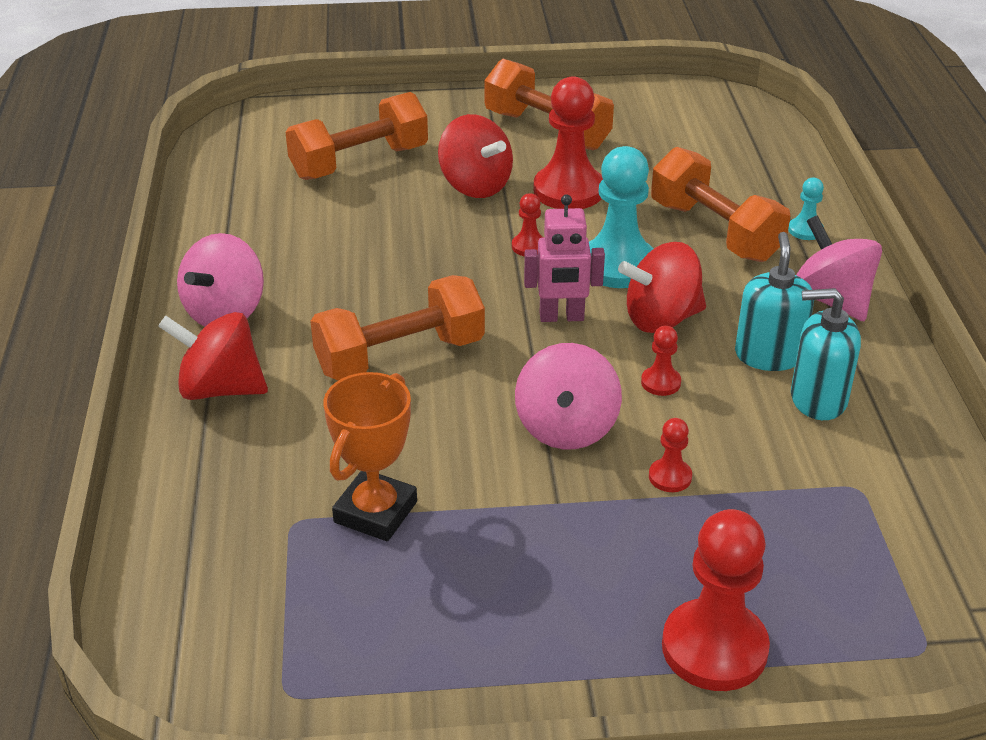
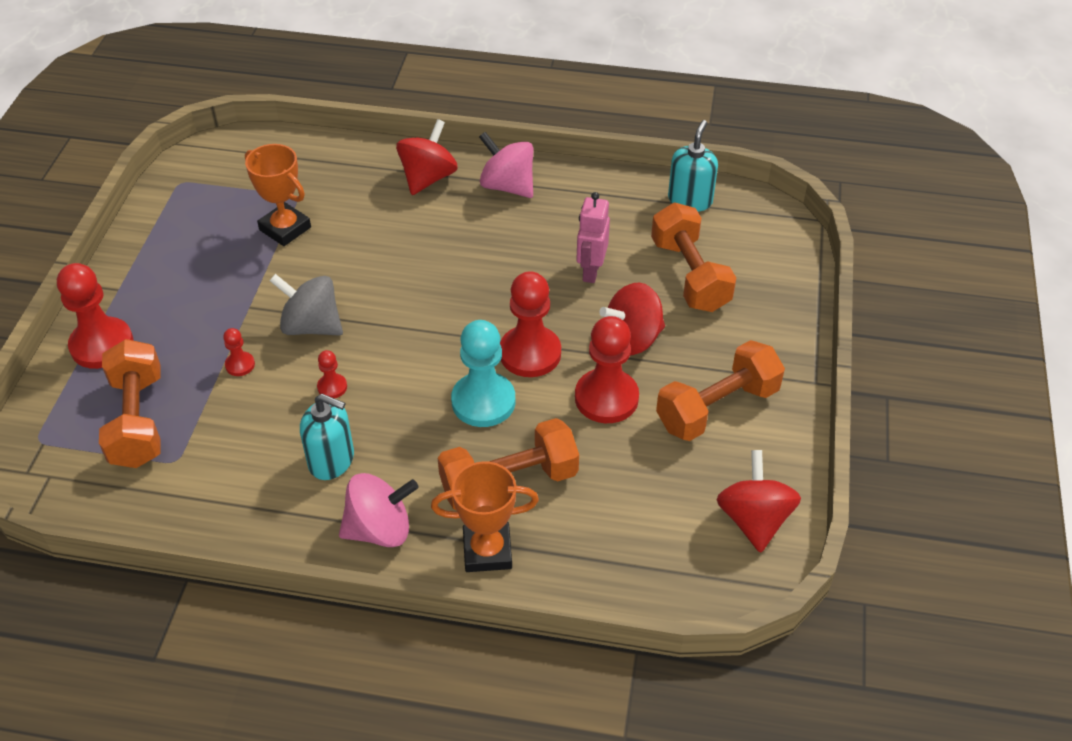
camera: 105 degrees right, 10 degrees up
orange dumbbell [310,275,485,381] -> orange dumbbell moved to [99,339,161,468]
red pawn [512,193,543,256] -> red pawn [500,271,561,377], size x2.15
pink spinning top [515,343,622,450] -> grey spinning top [270,274,343,336]
pink robot [524,194,605,322] -> pink robot moved to [576,192,610,283]
red spinning top [618,242,706,333] -> red spinning top moved to [716,450,801,553]
turquoise pawn [788,178,824,240] -> orange trophy [431,461,539,572]
turquoise soap dispenser [791,288,861,420] -> turquoise soap dispenser moved to [668,120,718,212]

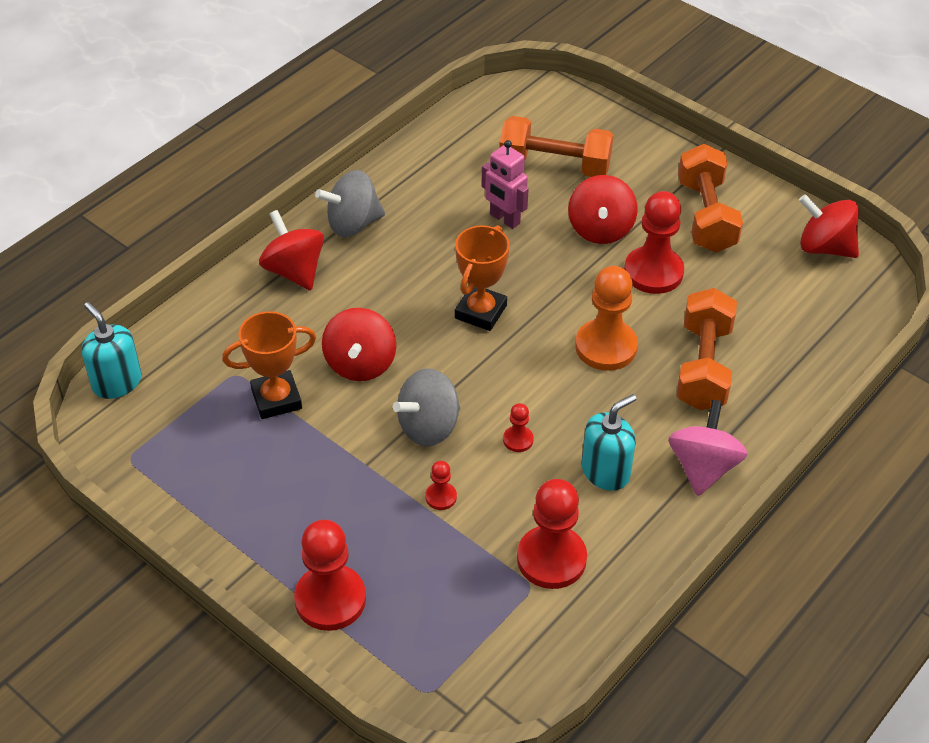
camera: 60 degrees left, 0 degrees up
orange dumbbell [99,339,161,468] -> none
orange trophy [431,461,539,572] -> orange trophy moved to [455,225,510,331]
turquoise pawn [451,320,515,427] -> orange pawn [575,266,638,371]
pink spinning top [479,132,533,198] -> grey spinning top [315,170,385,237]
red pawn [500,271,561,377] -> red pawn moved to [517,479,587,589]
turquoise soap dispenser [668,120,718,212] -> turquoise soap dispenser moved to [81,302,142,399]
none -> red spinning top [322,308,396,381]

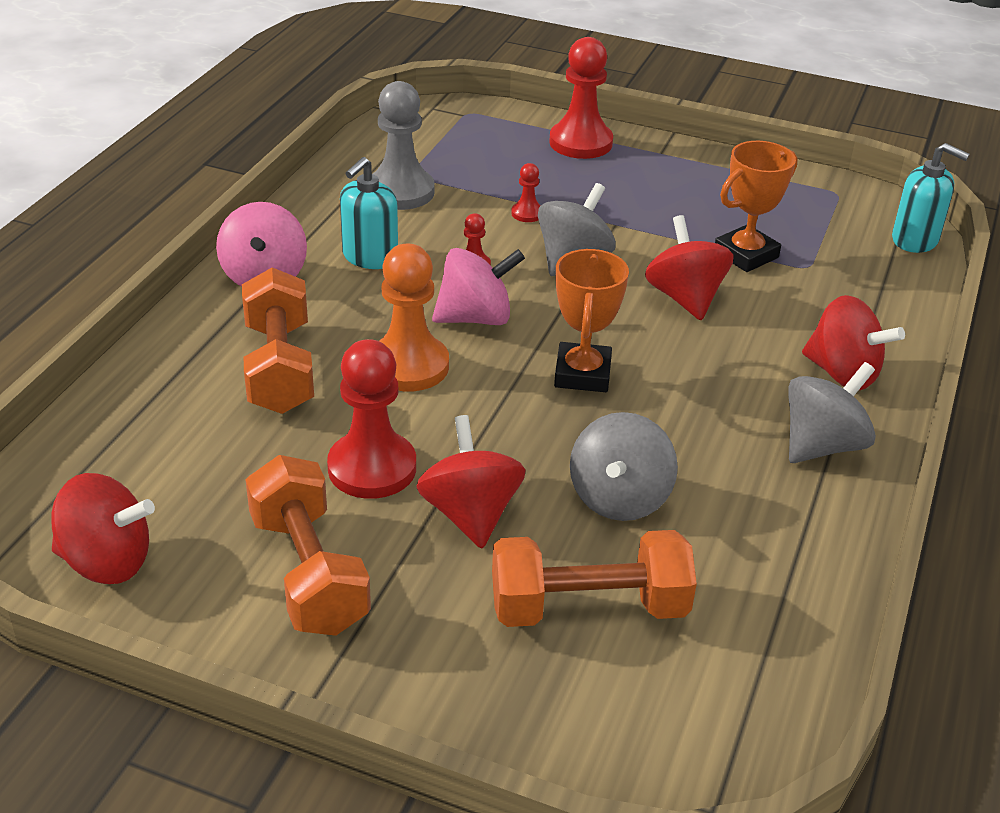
camera: 160 degrees right, 10 degrees down
pink robot [482,140,529,229] -> grey spinning top [570,412,678,521]
red pawn [517,479,587,589] -> grey pawn [373,81,435,210]
none -> pink spinning top [432,248,525,325]

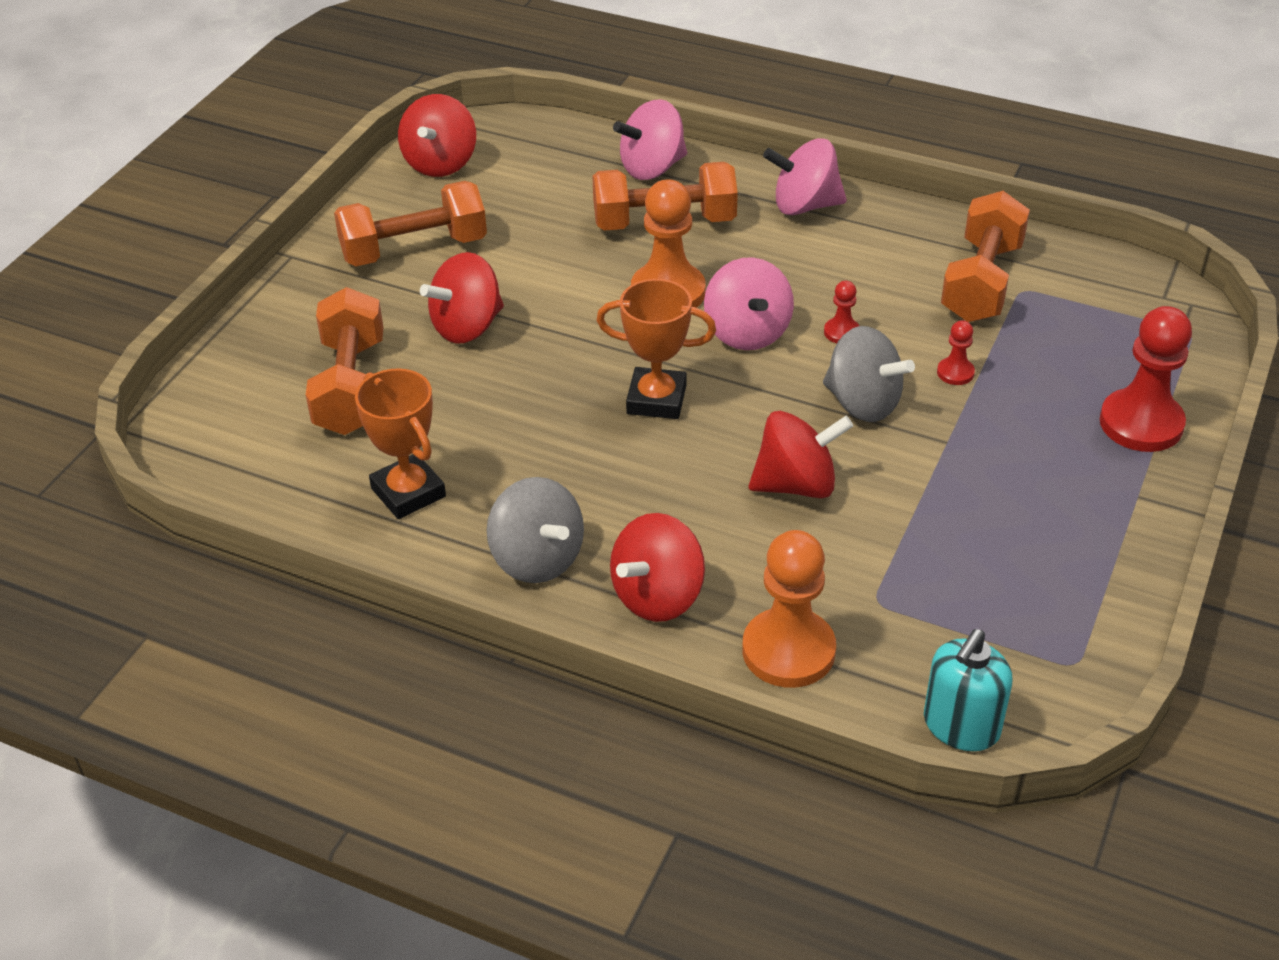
camera: 95 degrees right, 5 degrees up
red pawn [327,339,416,499] -> none
turquoise soap dispenser [340,157,398,269] -> none
grey pawn [373,81,435,210] -> orange dumbbell [941,191,1030,322]
red spinning top [417,415,526,549] -> red spinning top turned 150 degrees clockwise [420,252,504,344]
grey spinning top [570,412,678,521] -> none
orange trophy [715,141,798,272] -> orange trophy moved to [355,368,446,519]
none -> pink spinning top [613,99,687,180]
none -> orange pawn [742,530,836,688]

